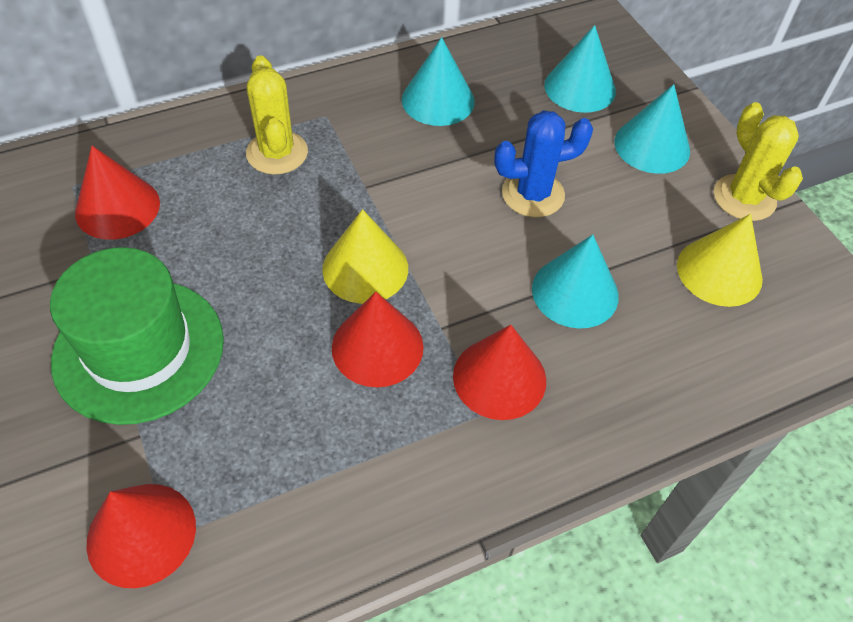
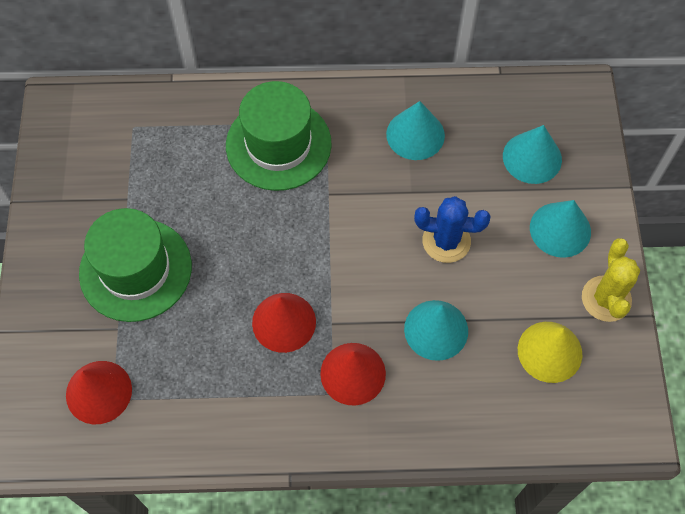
camera: 25 degrees right, 10 degrees up
red cone [75,146,160,240] -> none
yellow cactus [246,56,308,175] -> green hat [226,81,332,191]
yellow cone [322,209,408,304] -> none

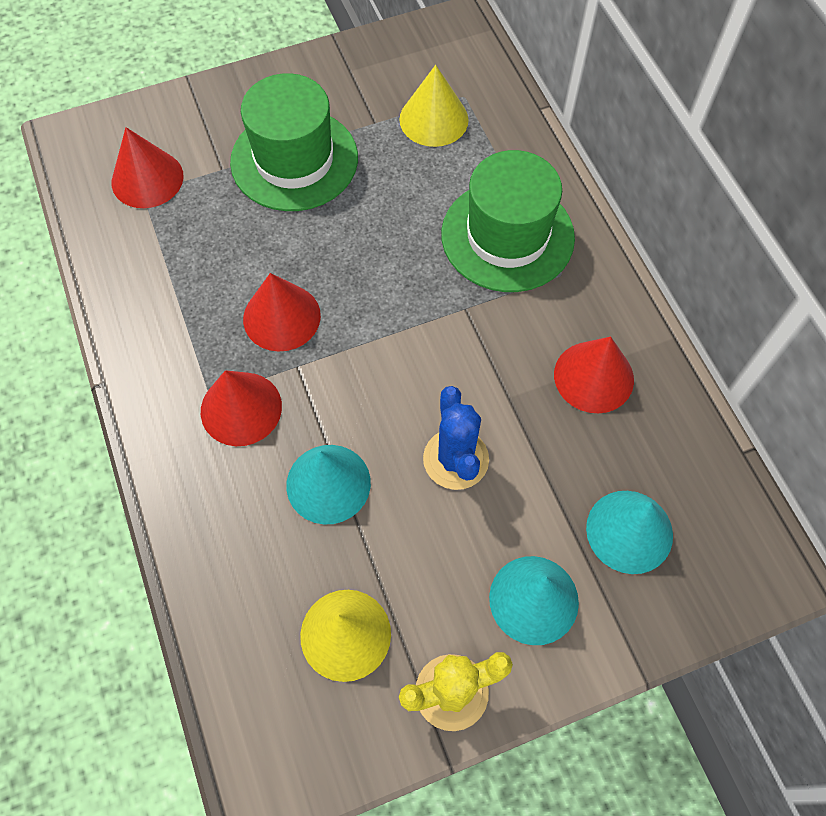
camera: 70 degrees right, 0 degrees up
turquoise cone [386,101,445,160] -> red cone [554,336,634,413]
none -> yellow cone [399,65,469,147]

